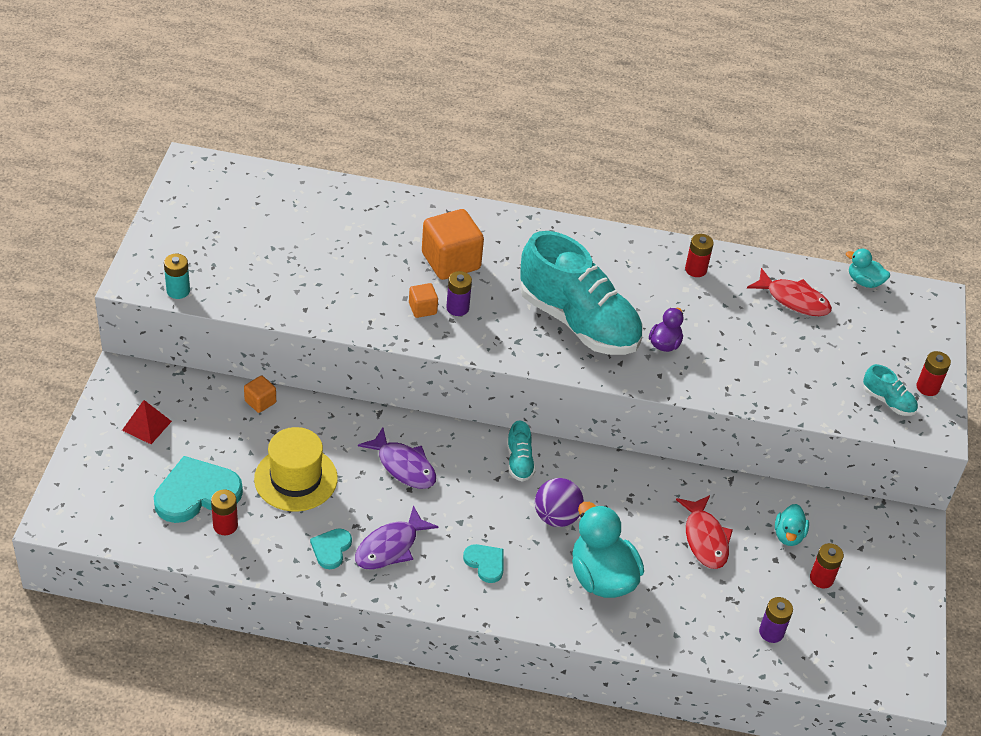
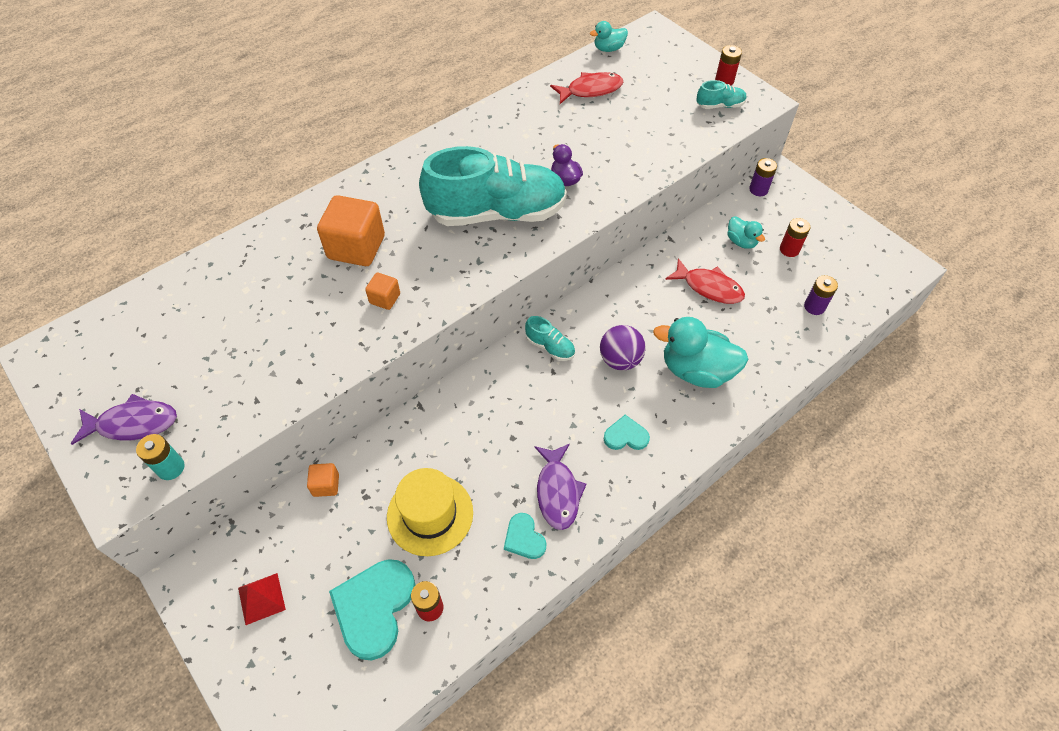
camera: 45 degrees left, 10 degrees up
purple fish [358,427,436,489] -> purple fish moved to [71,394,177,445]
purple battery [446,271,472,316] -> purple battery moved to [749,158,777,196]
red battery [685,234,714,277] -> none

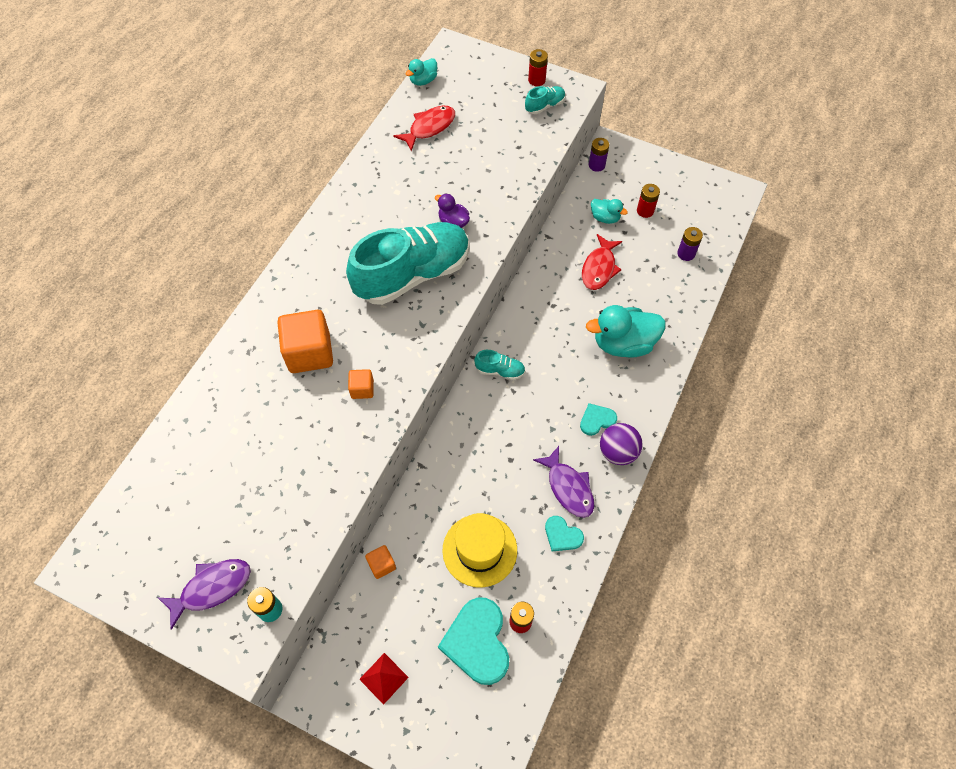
camera: 25 degrees left, 5 degrees up
purple ball [600,325,646,370] -> purple ball moved to [600,423,643,465]
red fish [665,258,745,304] -> red fish turned 105 degrees clockwise [582,234,622,290]

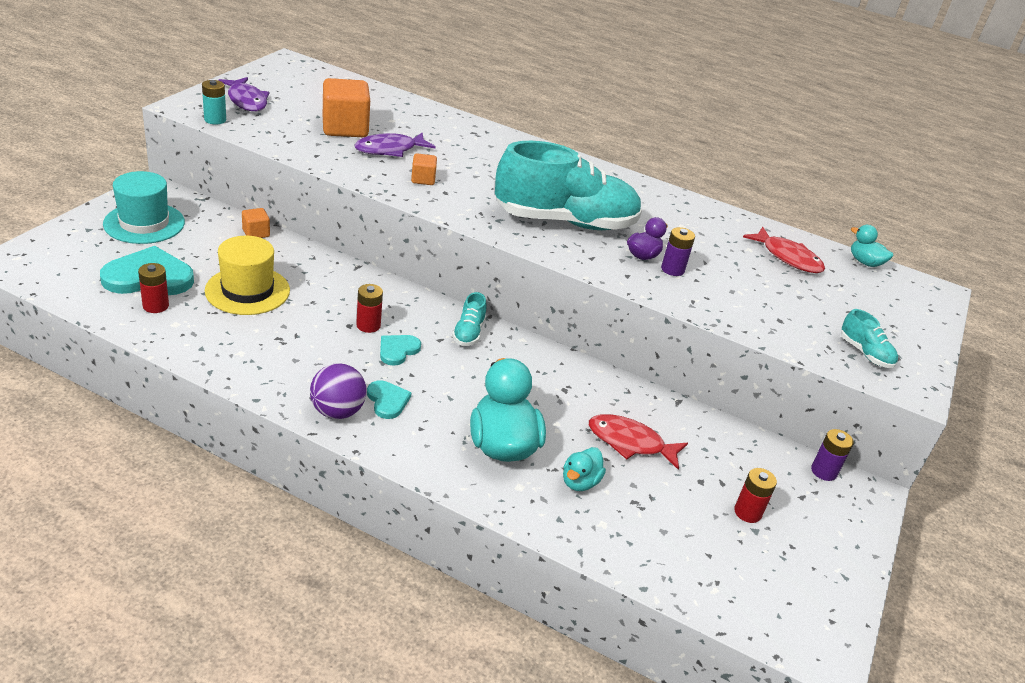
camera: 85 degrees right, 25 degrees down
orange cube [277,310,333,373] -> orange cube moved to [323,78,370,137]
turquoise shoe [346,222,470,305] -> turquoise shoe turned 60 degrees counterclockwise [495,141,642,230]
red pyramid [359,653,409,705] -> turquoise hat [103,171,185,244]
red battery [528,49,548,86] -> red battery moved to [356,284,383,333]
purple fish [533,446,594,518] -> purple fish moved to [354,133,436,157]
turquoise heart [545,516,584,551] -> turquoise heart moved to [380,335,421,366]
turquoise duck [591,199,628,224] -> turquoise duck moved to [563,447,606,491]
purple battery [677,227,703,261] -> purple battery moved to [661,227,695,276]

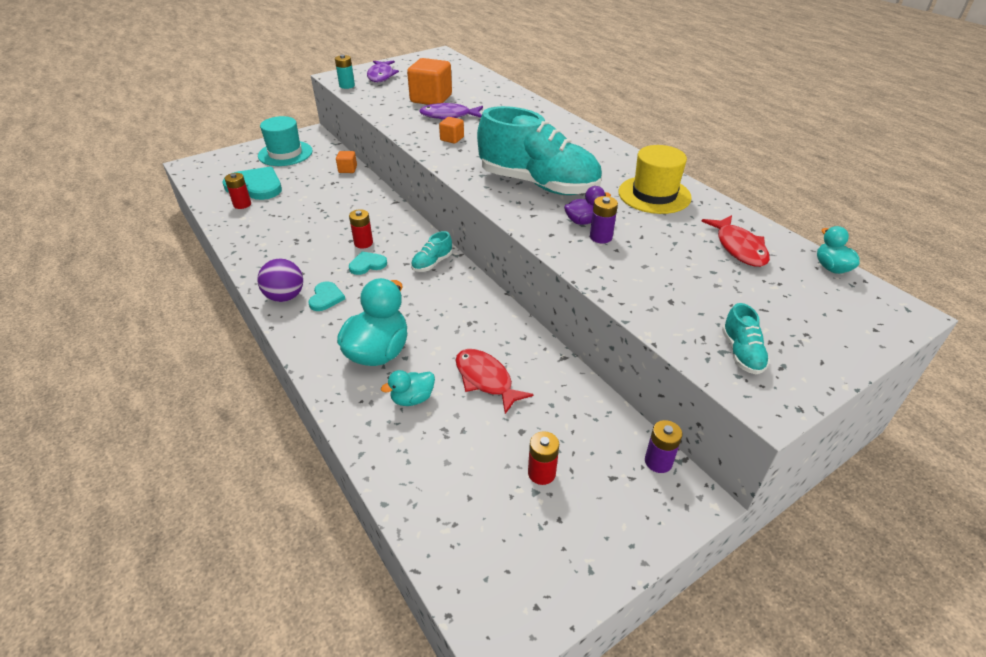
camera: 35 degrees right, 5 degrees up
yellow hat [205,236,290,315] -> yellow hat moved to [618,145,692,214]

